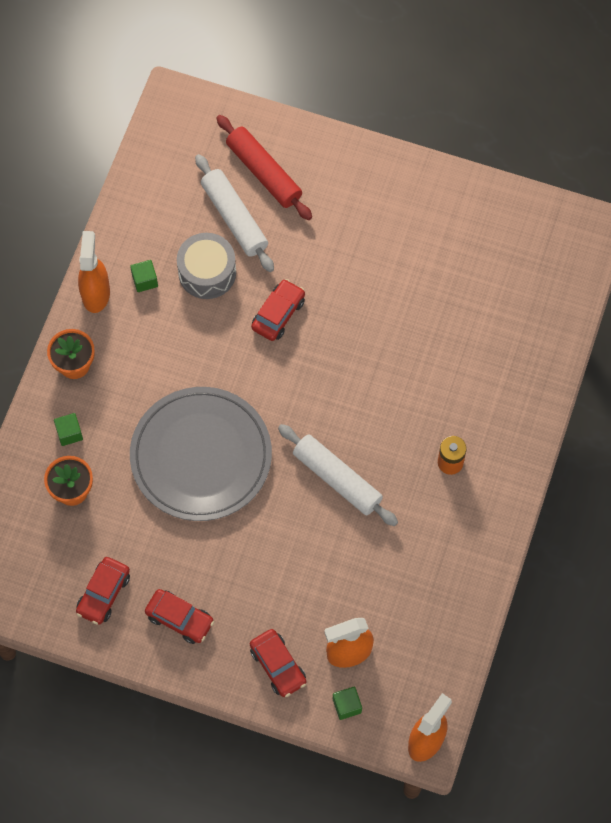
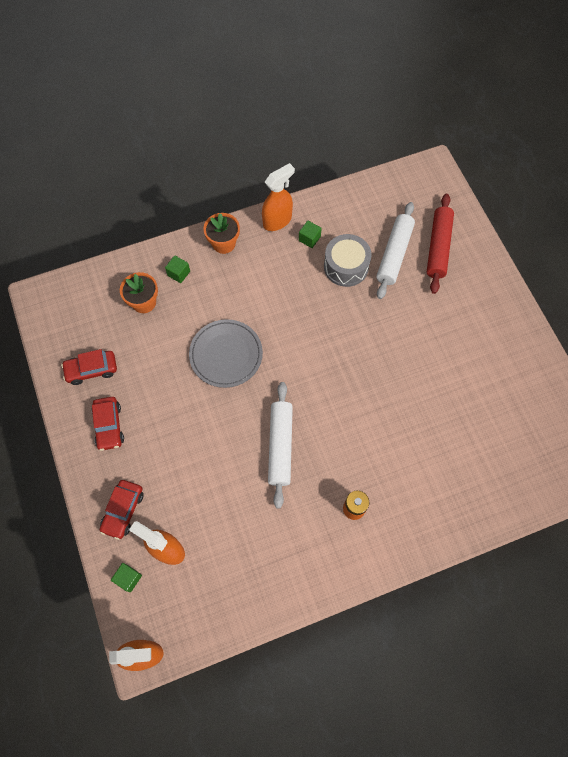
camera: 50 degrees right, 0 degrees up
grey plate [130,387,272,521] -> grey plate [189,319,263,388], size x0.66
red car [251,279,305,341] -> none

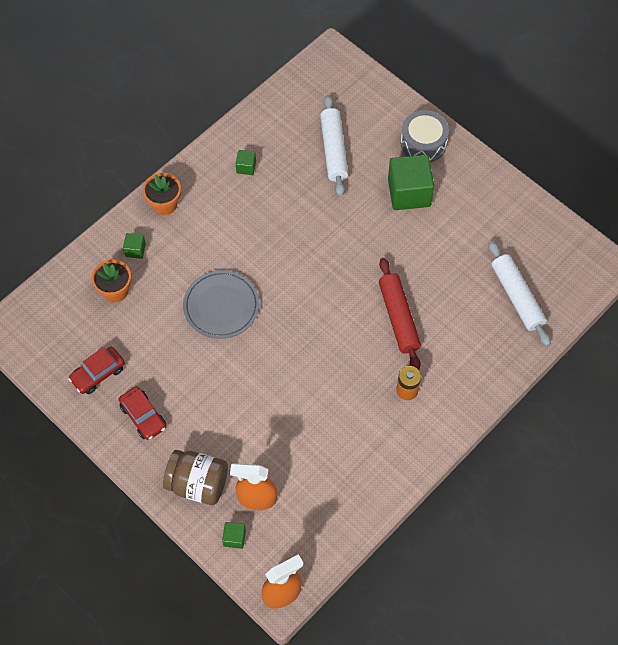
camera: 25 degrees left, 5 degrees down
red car [100,480,143,540] -> brown jar [163,450,228,505]
orange spray bottle [262,163,295,231] -> none
white rolling pin [268,382,293,509] -> white rolling pin moved to [488,240,551,346]
grey drum [324,234,372,287] -> grey drum moved to [401,110,449,162]
red rolling pin [427,194,454,294] -> red rolling pin moved to [379,258,421,370]
none -> green cube [388,155,434,210]

